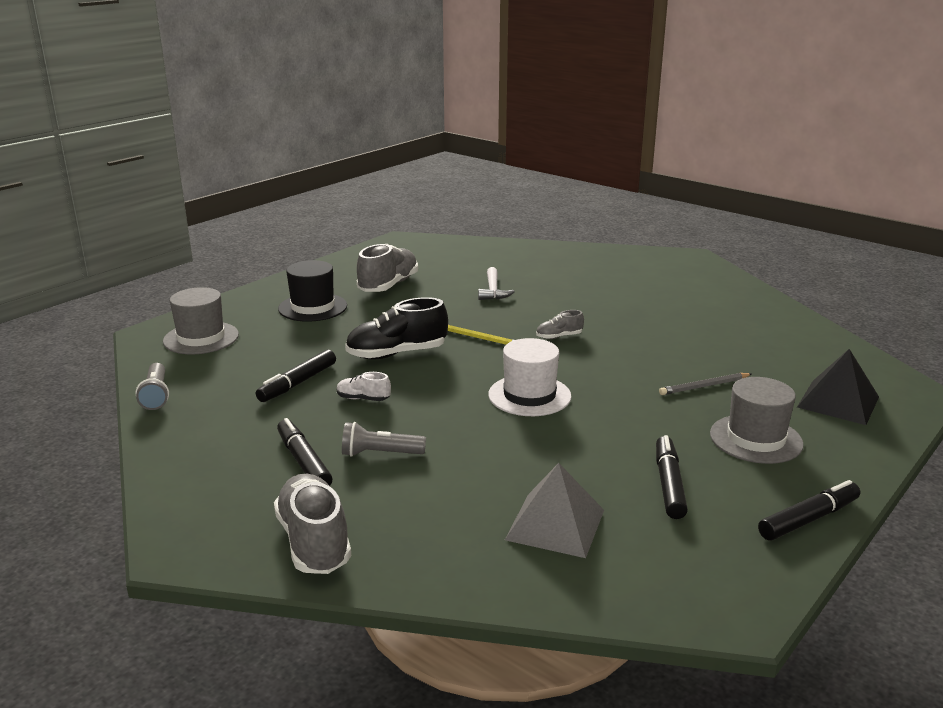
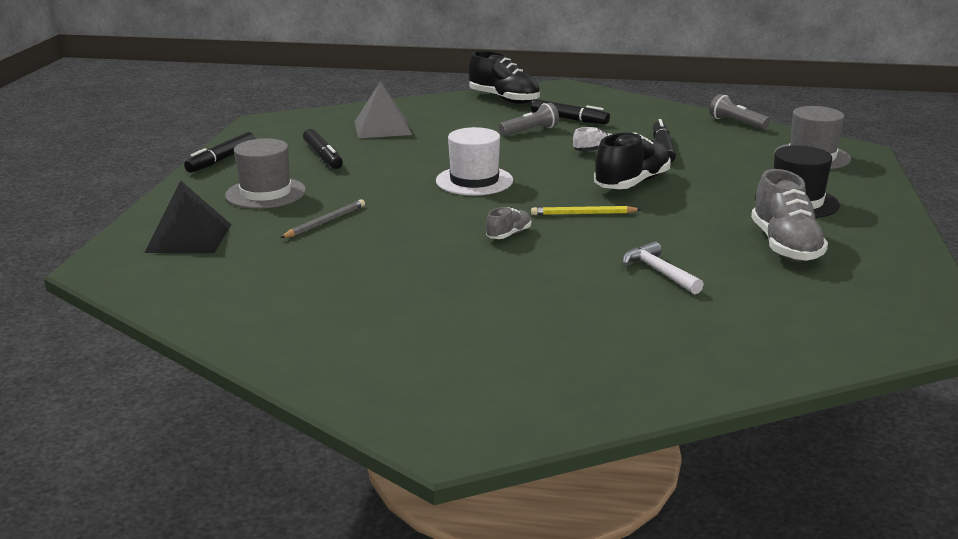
camera: 150 degrees right, 0 degrees up
grey shoe [274,474,351,574] -> black shoe [468,51,540,104]

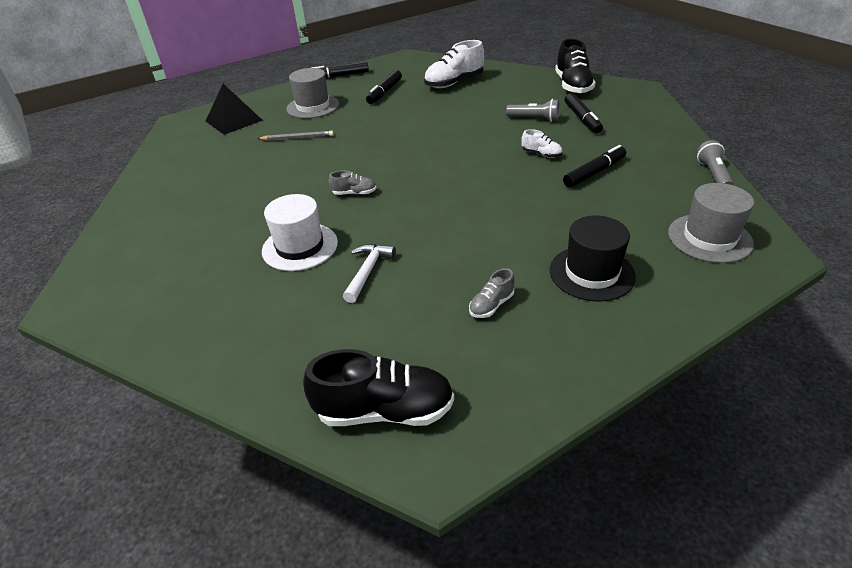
camera: 50 degrees right, 15 degrees up
grey pyramid [354,82,412,139] -> white shoe [424,40,484,88]
white hat [436,127,513,196] -> white hat moved to [262,194,338,271]
yellow pencil [531,206,641,215] -> none
black shoe [594,132,671,189] -> black shoe moved to [303,349,454,426]
grey shoe [751,169,828,262] -> grey shoe [469,268,515,318], size x0.50

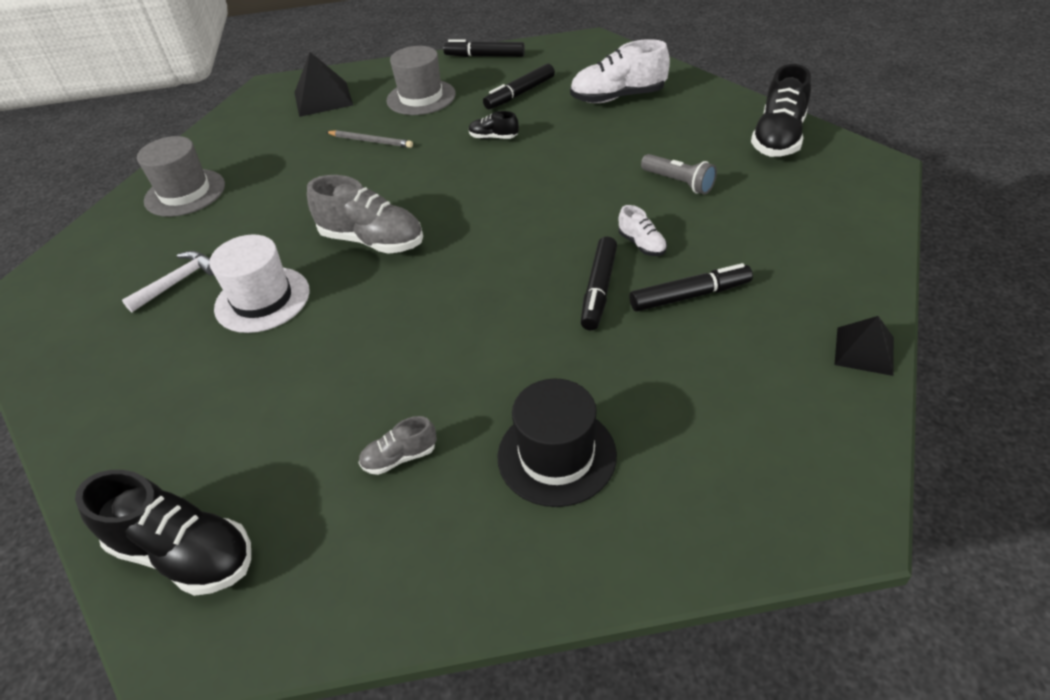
camera: 25 degrees right, 5 degrees up
grey shoe [329,170,377,195] -> grey shoe [307,175,423,254], size x2.00
white hammer [343,244,396,303] -> white hammer moved to [122,251,214,312]
black marker [565,93,603,134] -> black marker moved to [581,236,617,330]
grey hat [668,183,754,263] -> grey hat moved to [137,136,225,217]
grey flashlight [696,140,734,185] -> black pyramid [835,316,894,376]
none -> black shoe [469,111,519,139]

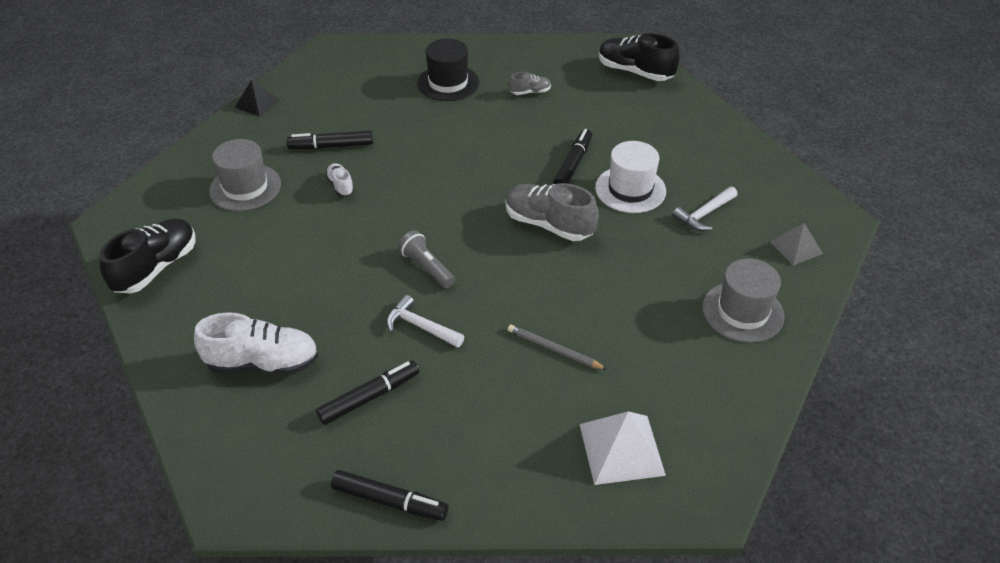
camera: 175 degrees left, 0 degrees up
black pyramid [294,52,353,117] -> white pyramid [579,411,666,485]
grey hat [387,46,456,115] -> grey hat moved to [209,139,281,211]
black shoe [469,111,519,139] -> white hammer [386,295,464,348]
black marker [581,236,617,330] -> black marker moved to [553,129,592,184]
grey flashlight [641,154,717,194] -> grey flashlight moved to [398,230,455,288]
none -> grey pyramid [770,223,823,266]

